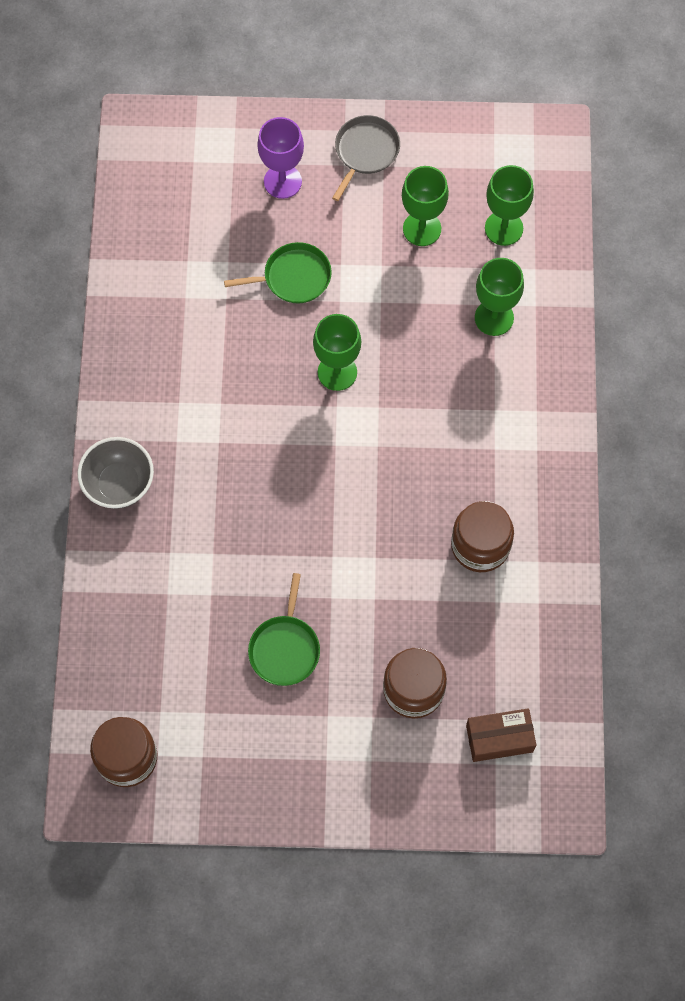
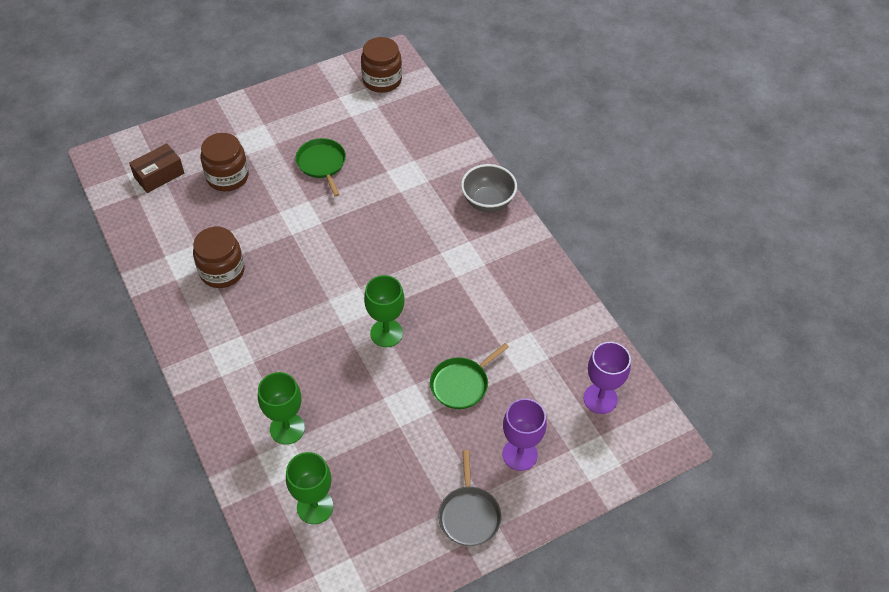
camera: 150 degrees right, 15 degrees down
green goblet [402,166,449,246] -> none
none -> purple goblet [583,342,631,414]

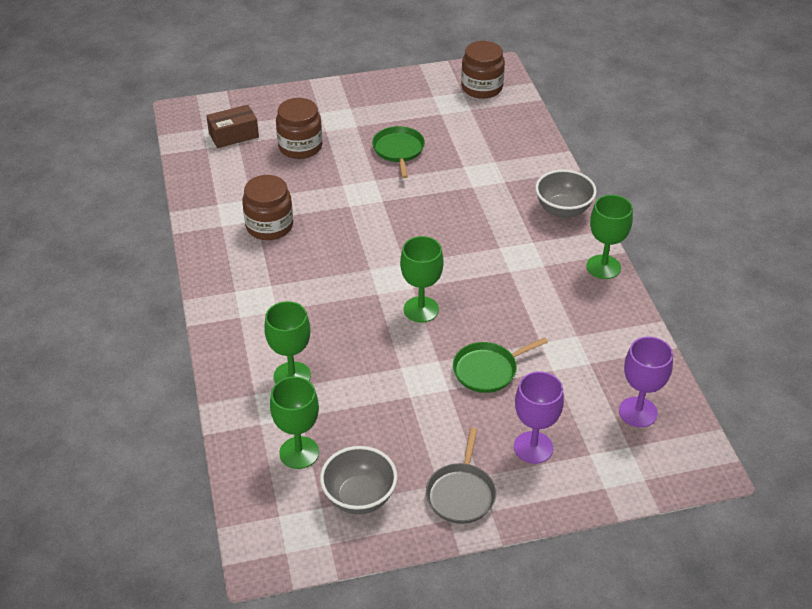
camera: 15 degrees right, 10 degrees down
none -> grey bowl [320,446,397,514]
none -> green goblet [587,195,633,279]

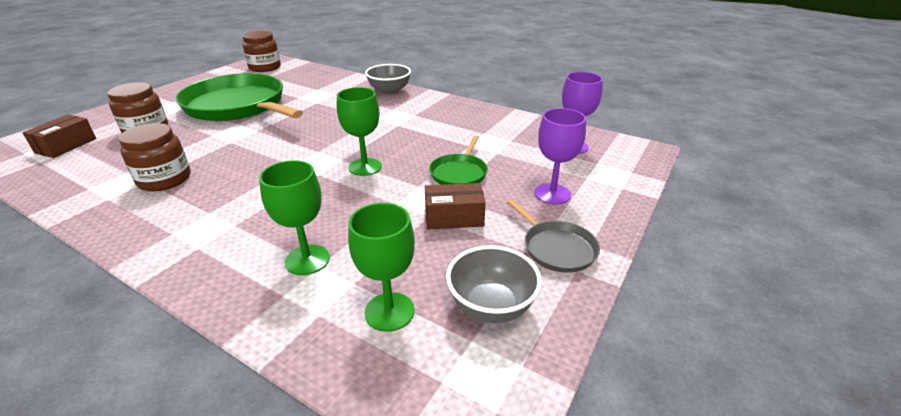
camera: 45 degrees left, 10 degrees down
green pan [372,126,425,178] -> green pan [176,73,303,121], size x2.23
green goblet [587,195,633,279] -> none
none -> brown box [425,183,486,229]

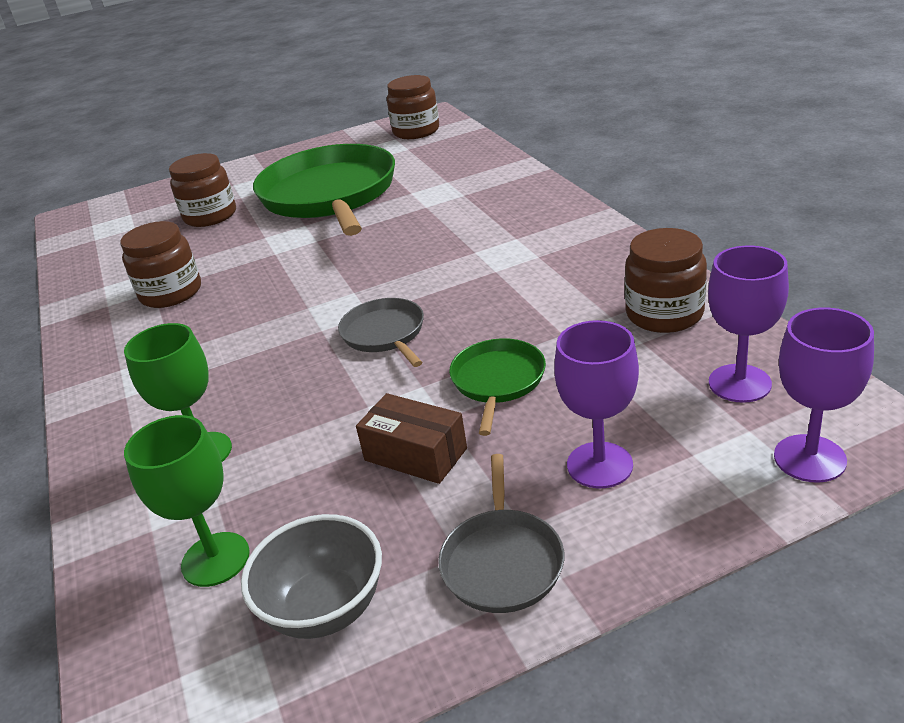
camera: 40 degrees right, 0 degrees up
brown box [22,115,96,158] -> none
green goblet [337,87,382,176] -> grey pan [338,298,424,367]
grey bowl [365,64,411,95] -> none
green pan [429,136,488,185] -> green pan turned 135 degrees clockwise [449,338,546,436]
none -> brown jar [625,228,707,333]
none -> purple goblet [774,308,874,483]

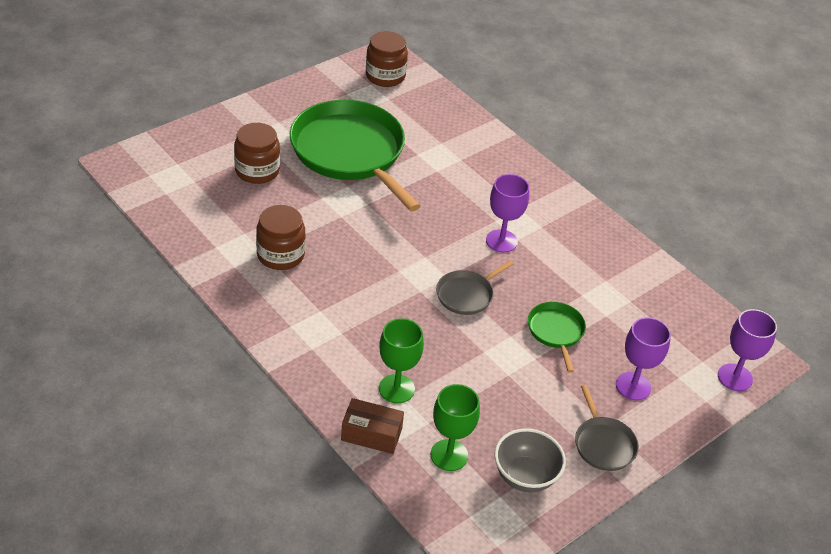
camera: 25 degrees left, 10 degrees up
grey pan [338,298,424,367] -> grey pan turned 90 degrees counterclockwise [436,260,514,315]
brown box [356,393,467,484] -> brown box moved to [341,398,404,454]
brown jar [625,228,707,333] -> none
purple goblet [708,246,789,403] -> purple goblet moved to [486,174,529,252]

